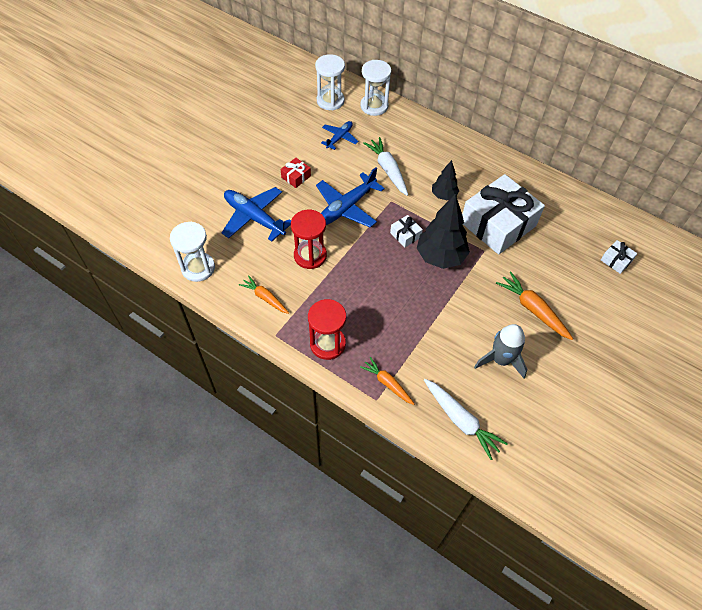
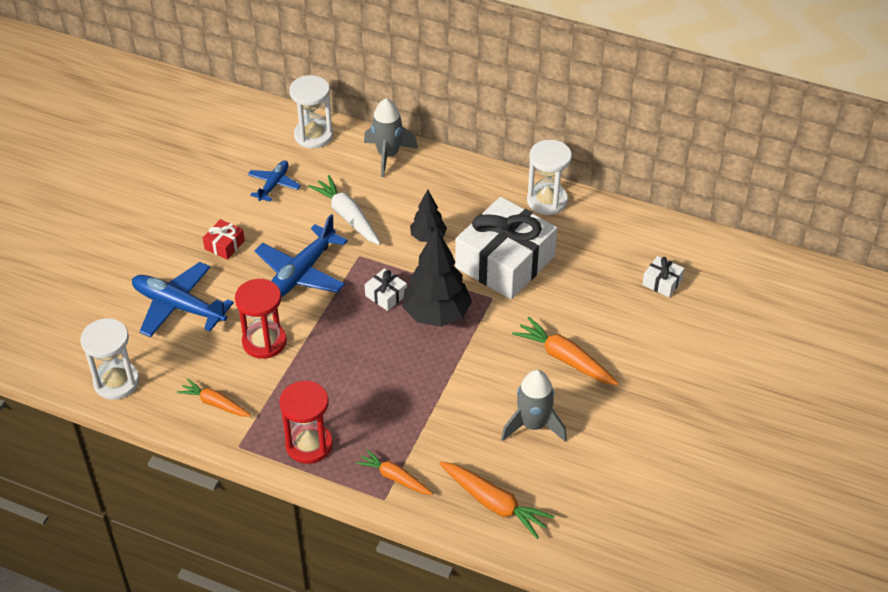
camera: 10 degrees left, 10 degrees down
white hourglass [315,54,345,110] -> white hourglass moved to [527,140,572,215]
white carrot [424,379,508,460] -> orange carrot [439,462,555,539]
none -> grey rocket [364,98,418,177]

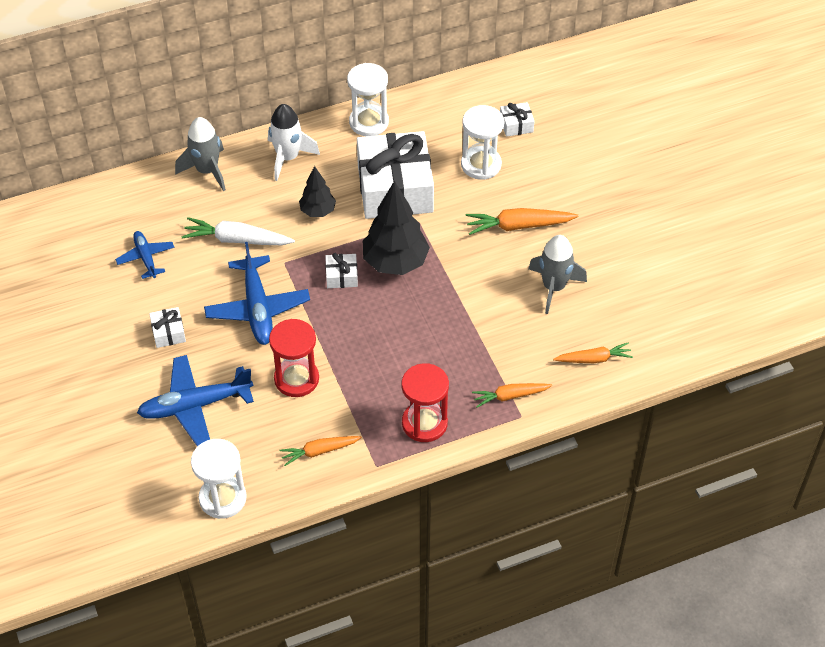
camera: 45 degrees left, 5 degrees up
red gift [203,219,245,259] -> white gift [149,307,186,348]
white hourglass [289,75,333,148] -> white hourglass moved to [461,105,504,180]
orange carrot [439,462,555,539] -> orange carrot [553,342,633,363], size x0.66
none -> white rocket [268,104,320,181]

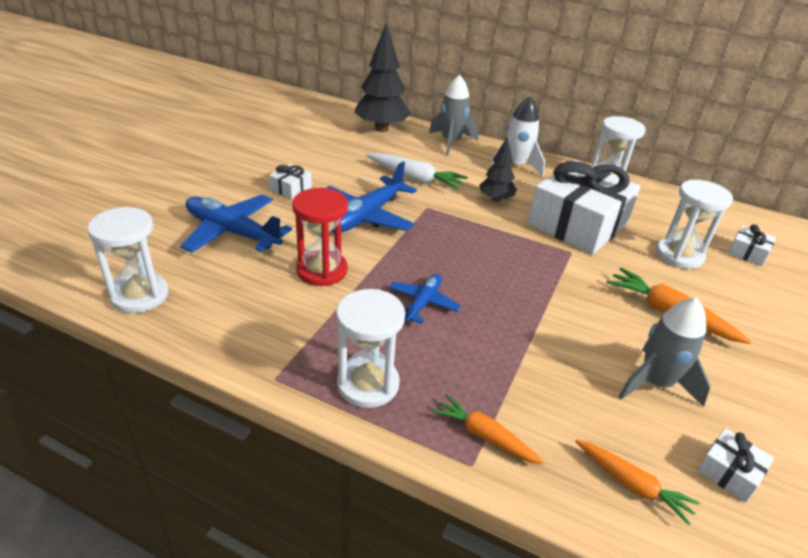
camera: 45 degrees right, 15 degrees down
blue plane [115,231,175,279] -> blue plane moved to [389,274,461,324]
white carrot [181,217,295,245] -> white carrot turned 150 degrees clockwise [366,153,468,190]
orange carrot [279,436,362,466] -> none
white gift [325,253,358,288] -> white gift moved to [697,428,774,503]
black tree [363,181,430,275] -> black tree moved to [354,23,411,132]
red hourglass [401,363,449,442] -> white hourglass [336,289,405,408]

